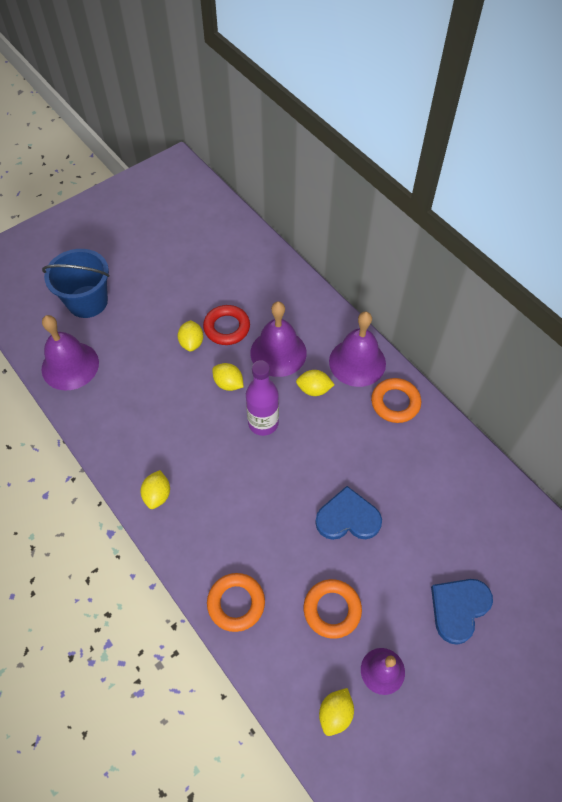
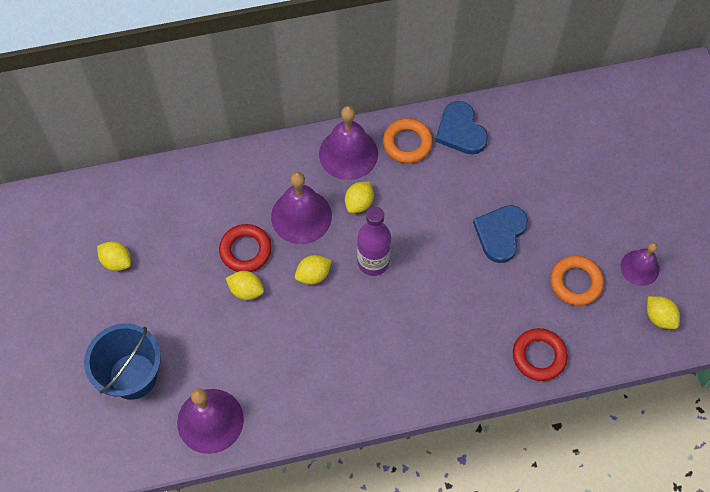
camera: 65 degrees left, 5 degrees up
yellow lemon [140,470,170,509] -> yellow lemon moved to [97,241,131,271]
orange ring [207,573,265,632] -> red ring [513,328,568,381]
blue heart [431,579,493,645] -> blue heart moved to [435,101,488,155]

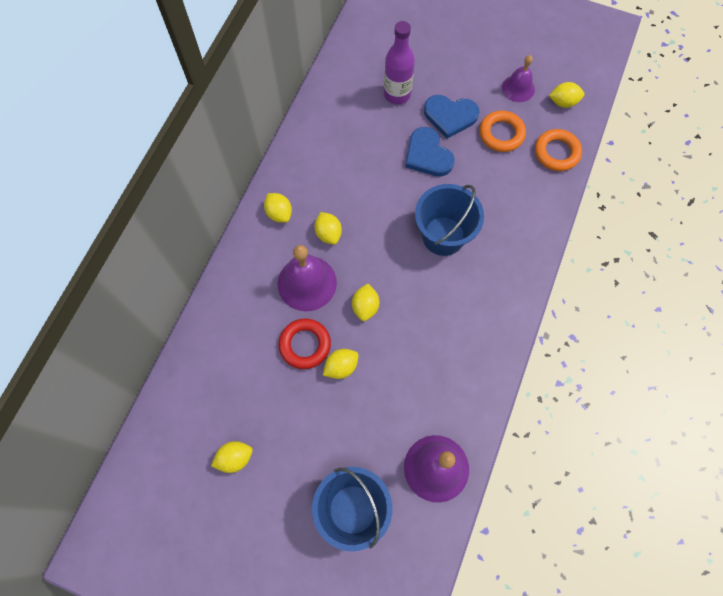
camera: 55 degrees left, 5 degrees up
purple bell [319,106,378,180] -> yellow lemon [264,193,292,223]
purple bottle [357,207,391,276] -> purple bottle moved to [384,21,415,104]
orange ring [383,118,433,163] -> orange ring moved to [535,129,582,171]
blue heart [435,101,488,155] -> blue heart moved to [424,95,479,139]
red ring [513,328,568,381] -> none
none -> blue bucket [415,184,484,256]

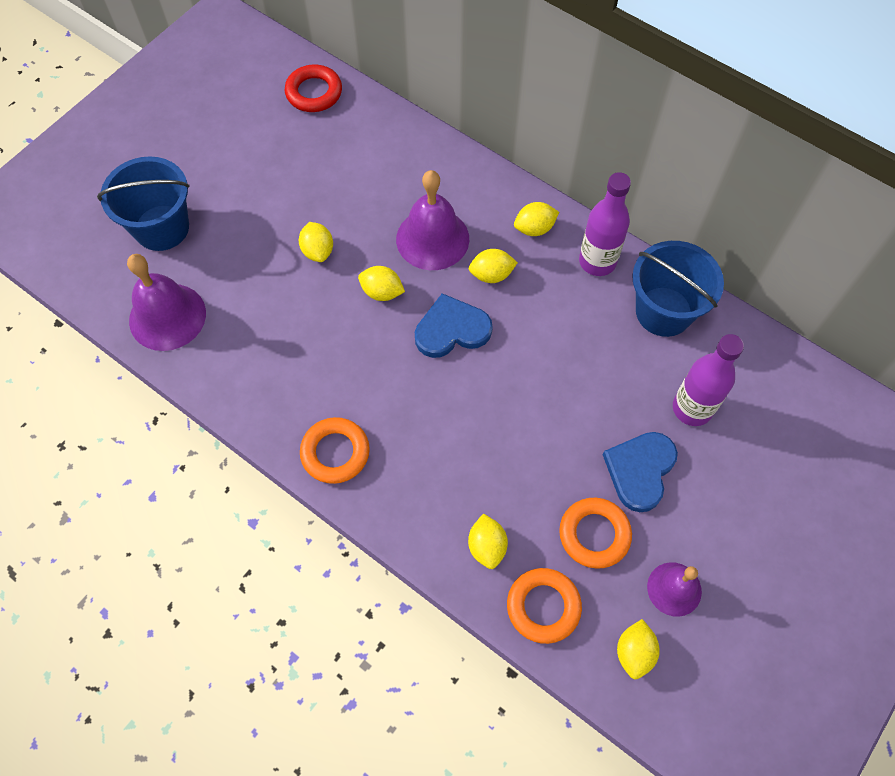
camera: 105 degrees right, 5 degrees down
yellow lemon [211,441,253,473] -> yellow lemon moved to [468,514,508,569]
red ring [279,318,331,369] -> red ring moved to [285,65,342,112]
blue heart [405,127,455,177] -> blue heart moved to [415,293,493,358]
blue bucket [415,184,484,256] -> blue bucket moved to [632,241,724,337]
none -> orange ring [300,417,370,484]
none -> purple bottle [579,172,631,276]

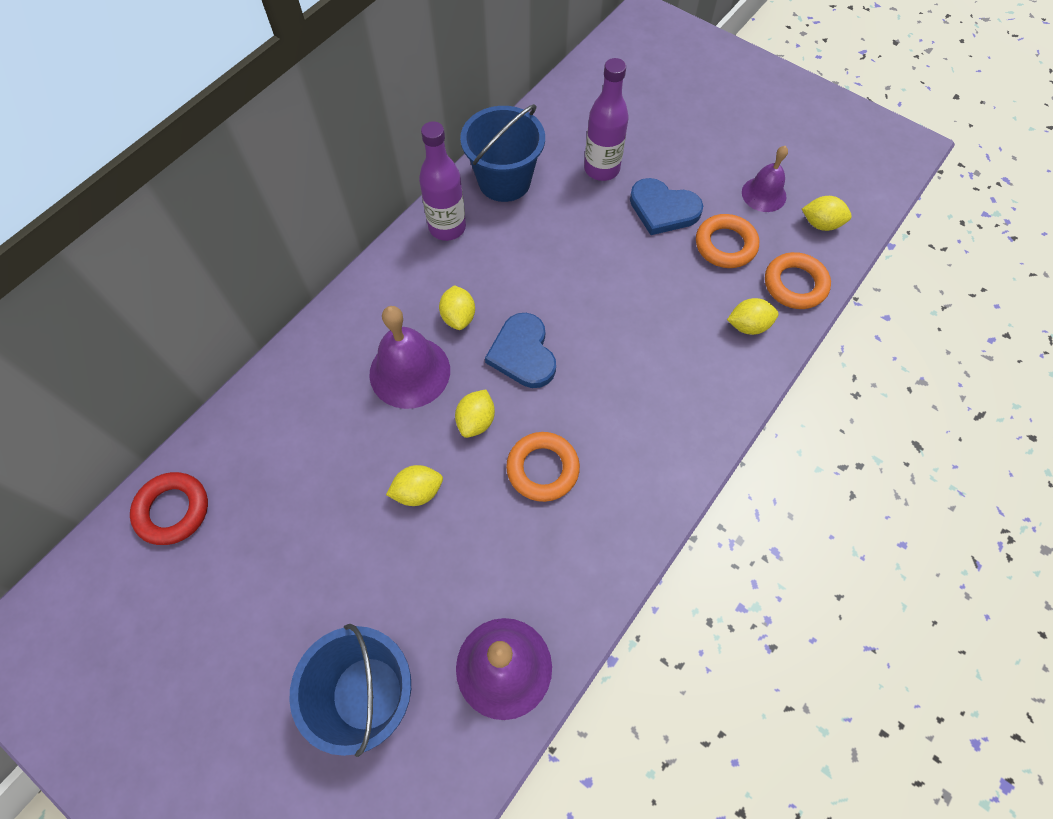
camera: 90 degrees left, 0 degrees up
orange ring [300,417,370,484] -> orange ring moved to [506,432,580,502]
yellow lemon [514,202,559,236] -> none

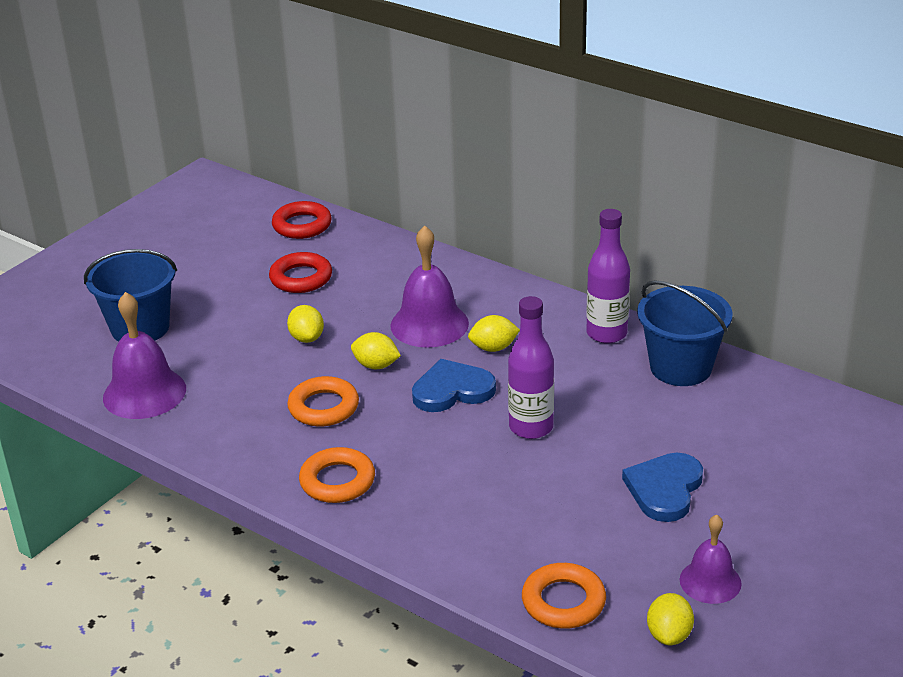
camera: 90 degrees right, 30 degrees down
purple bottle [584,58,629,181] -> purple bottle moved to [508,296,554,439]
orange ring [696,214,759,268] -> orange ring moved to [299,447,375,503]
yellow lemon [727,298,778,335] -> none
none -> red ring [269,252,332,293]

